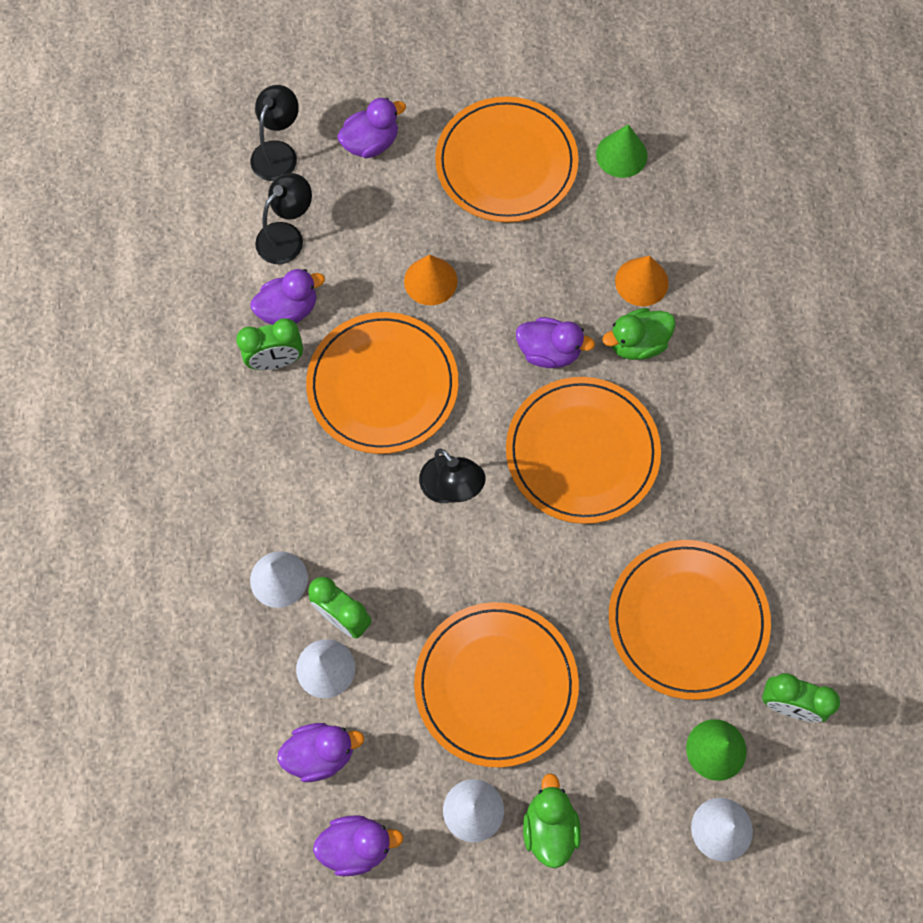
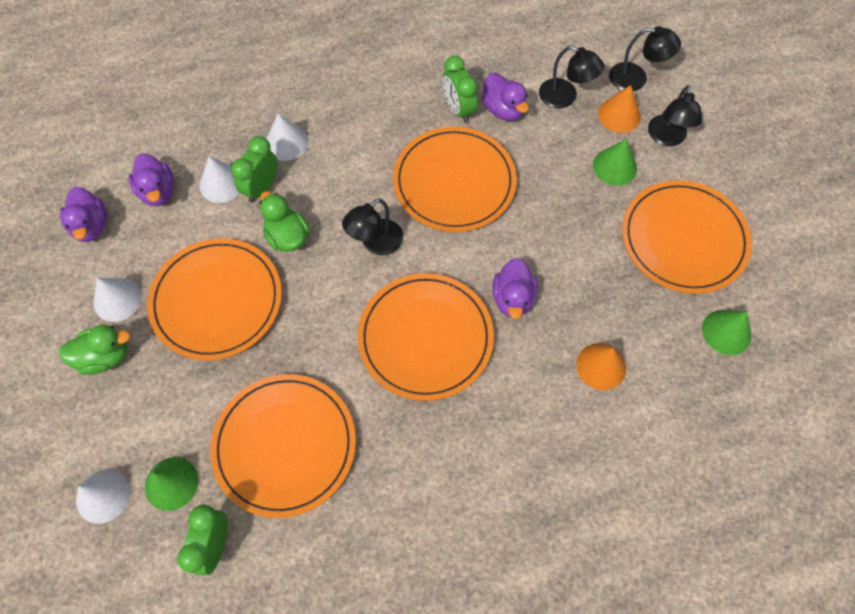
camera: 80 degrees right, 5 degrees down
purple duck [337,97,406,158] -> black lamp [648,85,702,146]
orange cone [404,255,457,305] -> orange cone moved to [598,85,641,133]
green duck [602,308,675,360] -> green duck moved to [260,191,310,252]
none -> green cone [593,139,637,186]

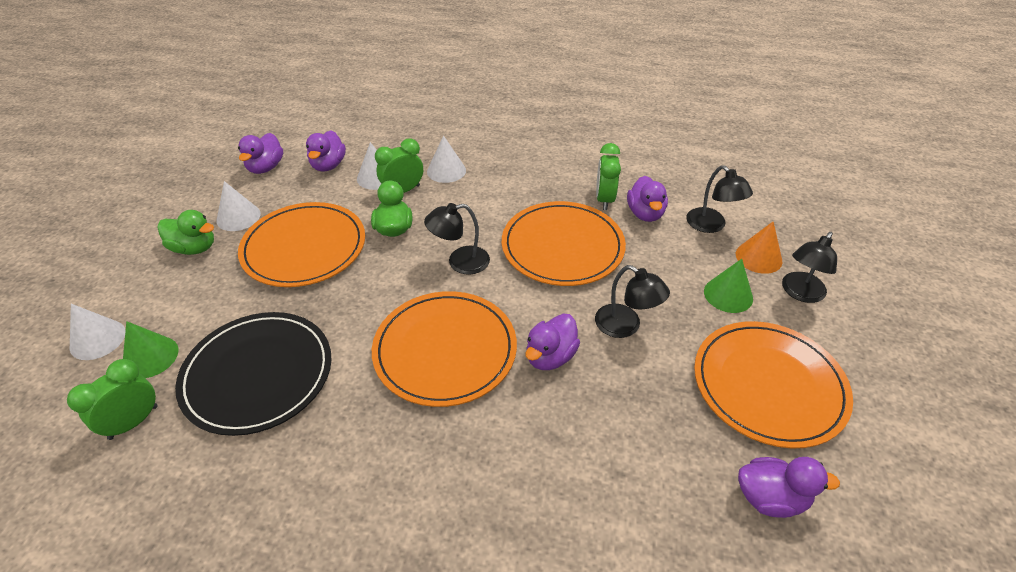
camera: 30 degrees right, 20 degrees down
orange plate [210,374,356,518] -> black plate [175,312,331,436]
orange cone [576,343,626,390] -> none
black lamp [609,26,681,91] -> black lamp moved to [595,265,670,338]
green cone [702,310,751,355] -> purple duck [738,457,840,518]

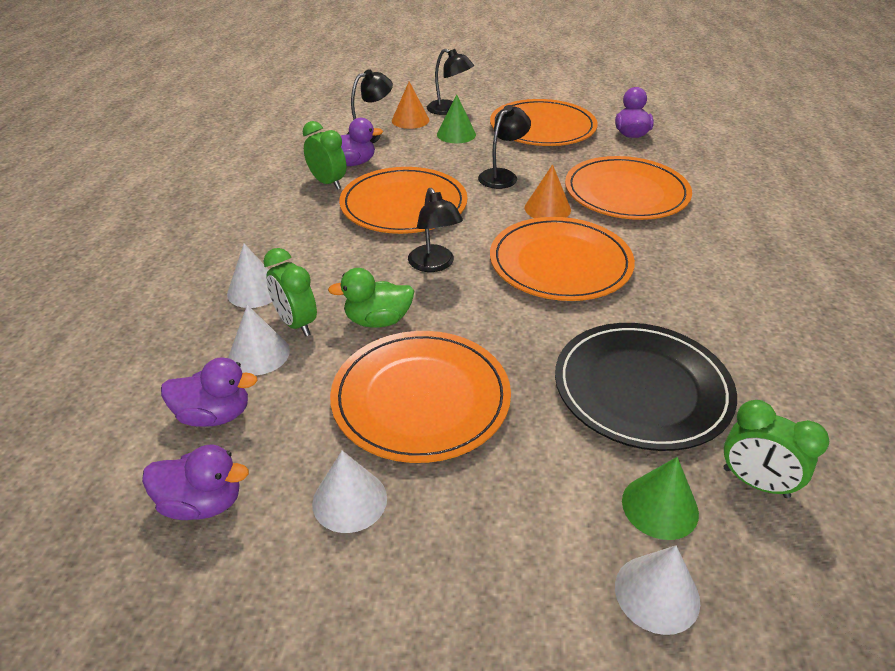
camera: 95 degrees left, 5 degrees down
green duck [158,210,214,255] -> none
purple duck [525,314,580,370] -> orange cone [525,165,571,218]
green clock [596,143,621,210] -> green clock turned 135 degrees counterclockwise [303,121,347,190]
none -> orange plate [565,156,692,220]

